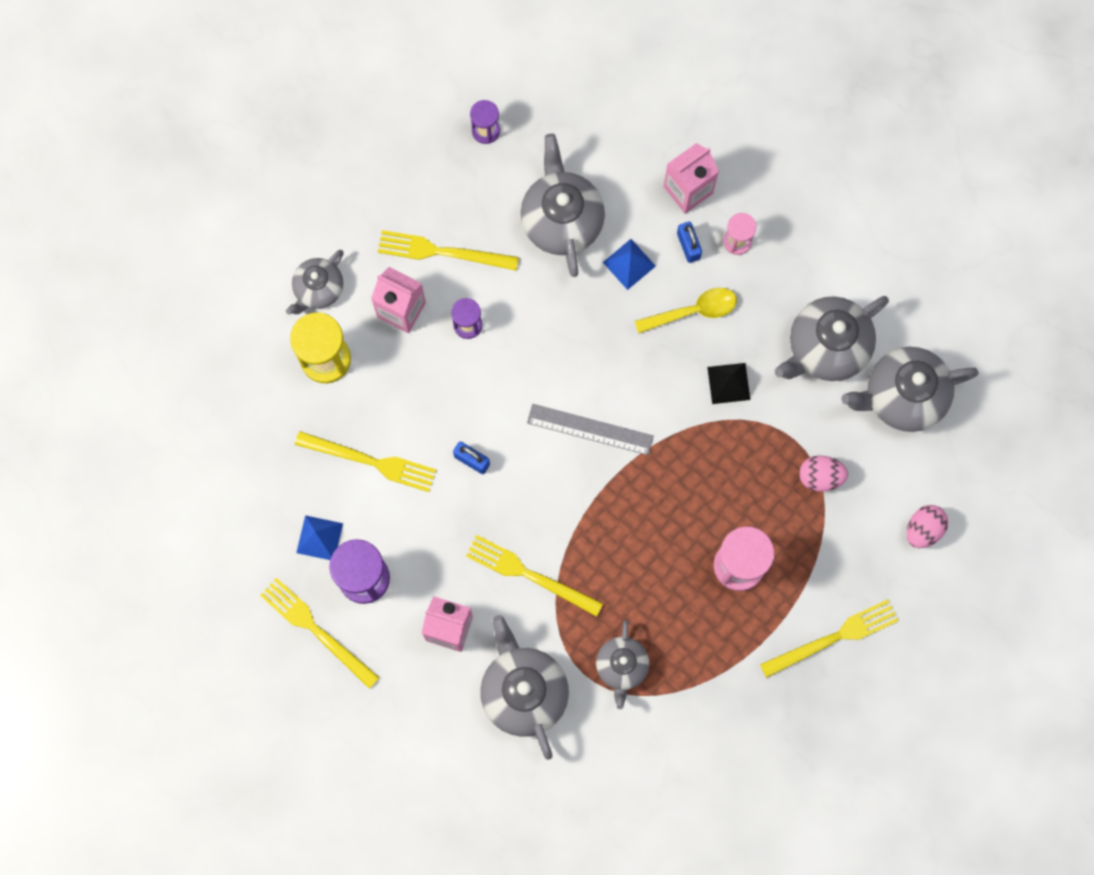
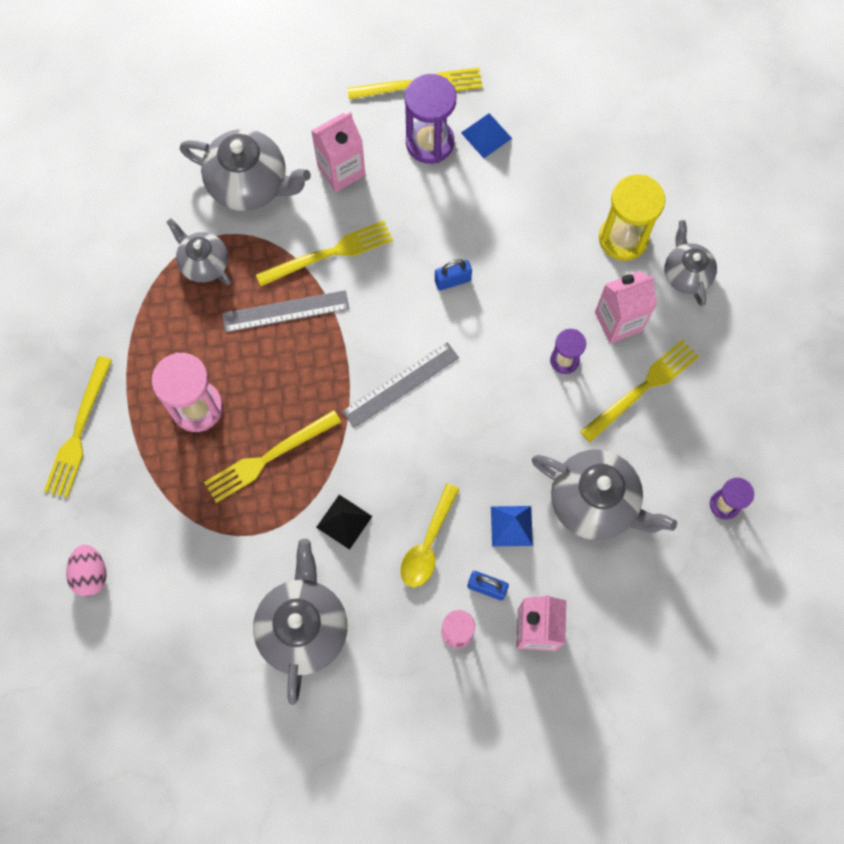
camera: 130 degrees right, 5 degrees down
yellow fork [295,431,436,492] -> yellow fork moved to [204,410,341,503]
pink egg [799,456,848,492] -> none
grey teapot [841,347,979,432] -> none
none -> grey ruler [222,290,349,332]

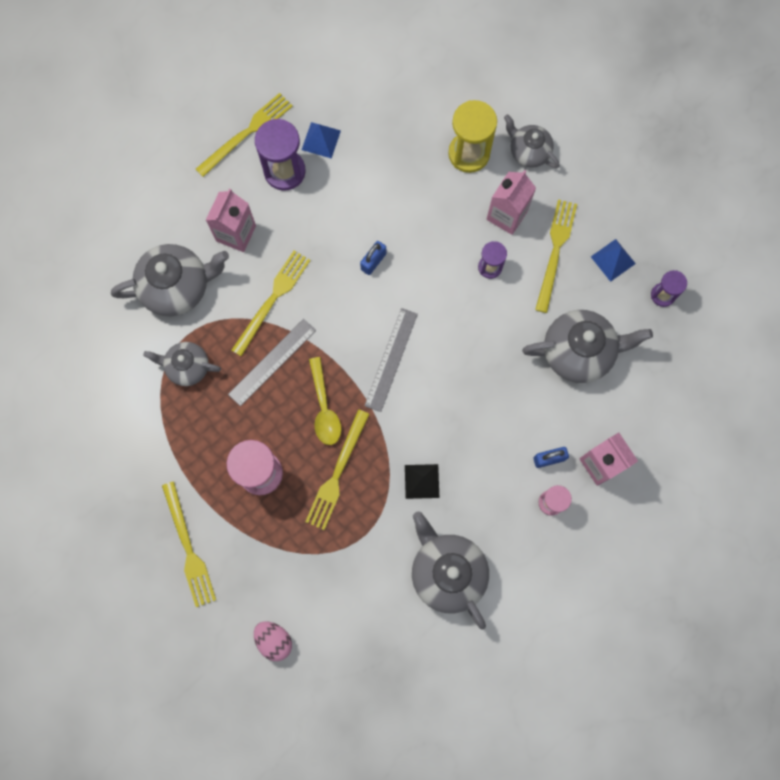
camera: 35 degrees left, 5 degrees up
yellow spoon [400,484,459,587] -> yellow spoon moved to [309,357,341,445]
blue pyramid [491,506,533,546] -> blue pyramid moved to [591,239,636,282]

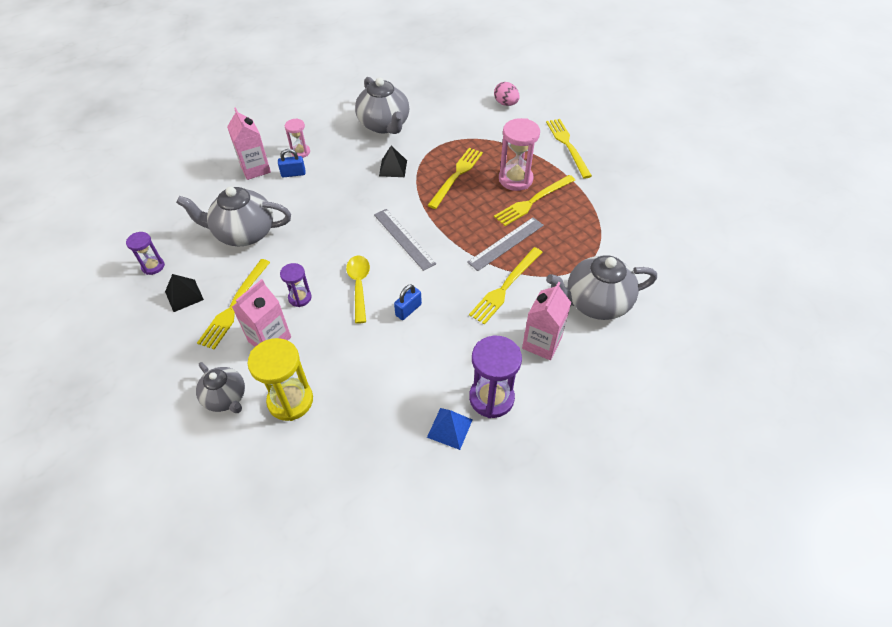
camera: 175 degrees left, 25 degrees down
grey teapot [143,342,221,386] -> none
yellow fork [196,93,293,177] -> yellow fork moved to [494,175,575,226]
yellow spoon [309,357,341,445] -> yellow spoon moved to [346,255,370,324]
grey ruler [364,308,418,412] -> grey ruler turned 60 degrees counterclockwise [374,209,436,271]
blue pyramid [591,239,636,282] -> black pyramid [165,274,204,312]

